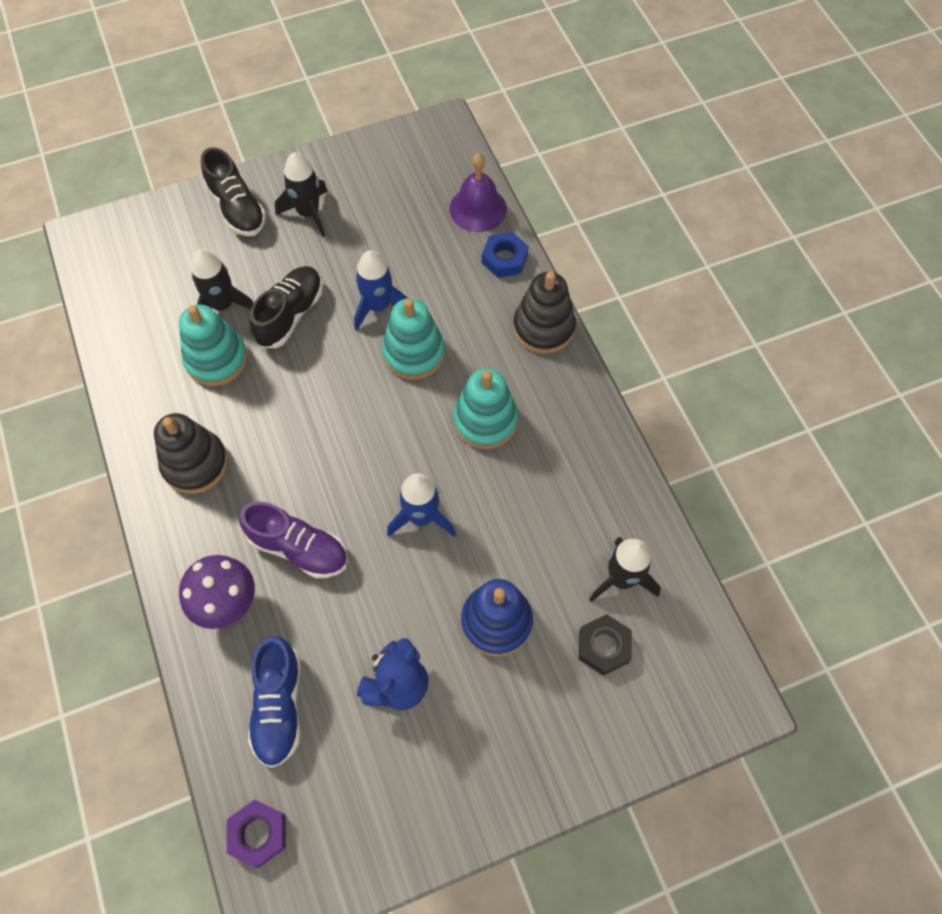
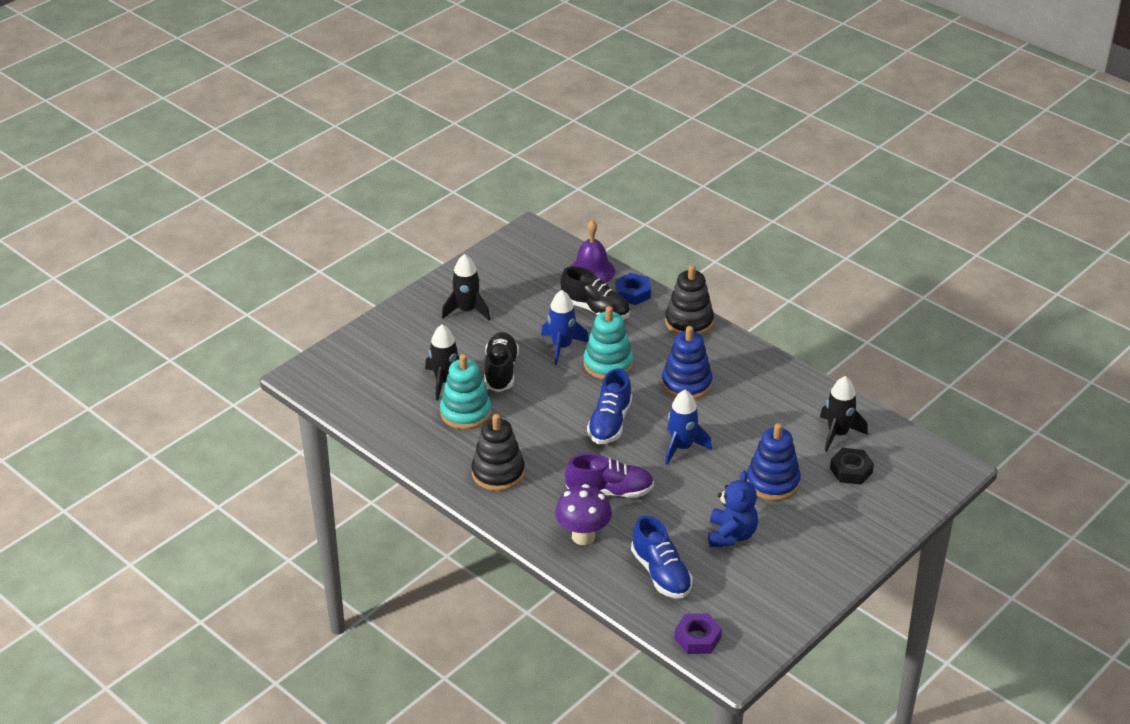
camera: 25 degrees left, 25 degrees down
black shoe [201,147,266,236] -> black shoe moved to [560,266,630,320]
turquoise stacking toy [453,368,518,449] -> blue stacking toy [662,326,713,400]
none -> blue shoe [587,369,632,444]

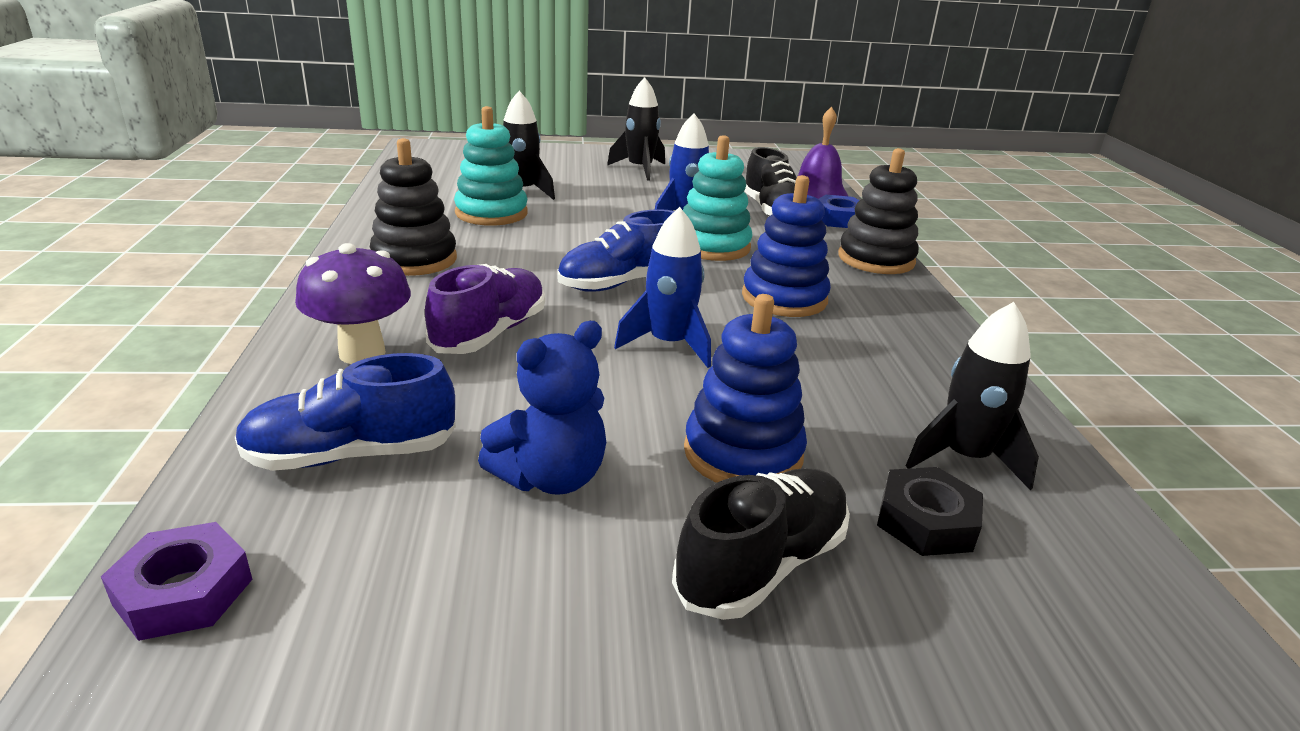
camera: 40 degrees right, 10 degrees down
black shoe [484,332,519,392] -> black shoe moved to [672,468,850,620]
purple shoe [565,453,654,498] -> purple shoe turned 105 degrees counterclockwise [425,264,545,354]
blue shoe [631,515,693,598] -> blue shoe turned 60 degrees clockwise [235,353,456,471]

